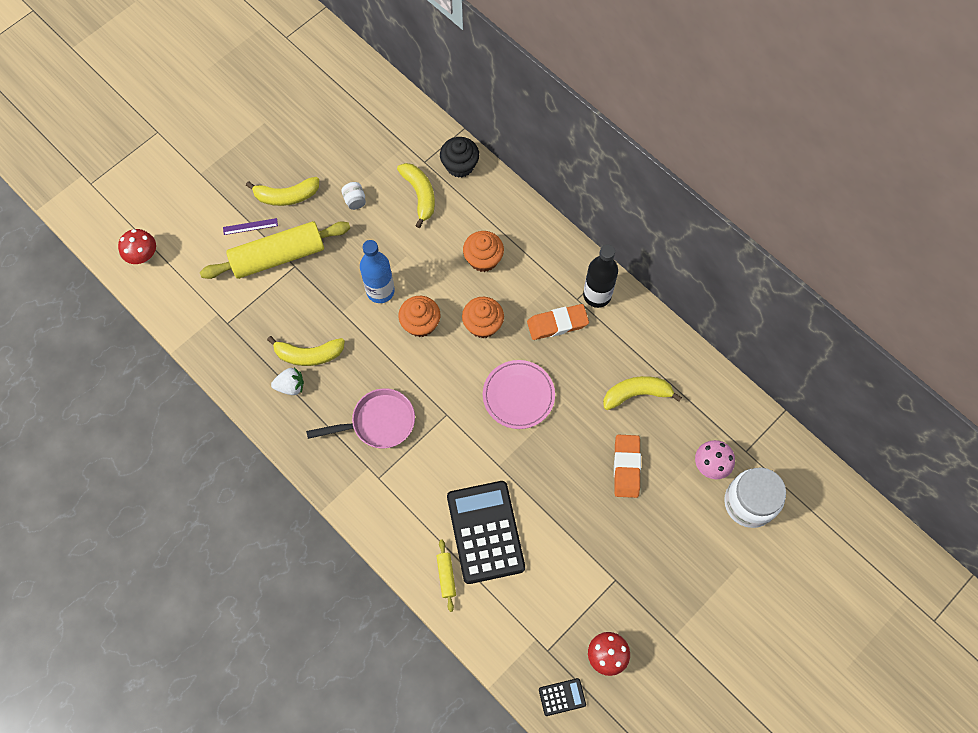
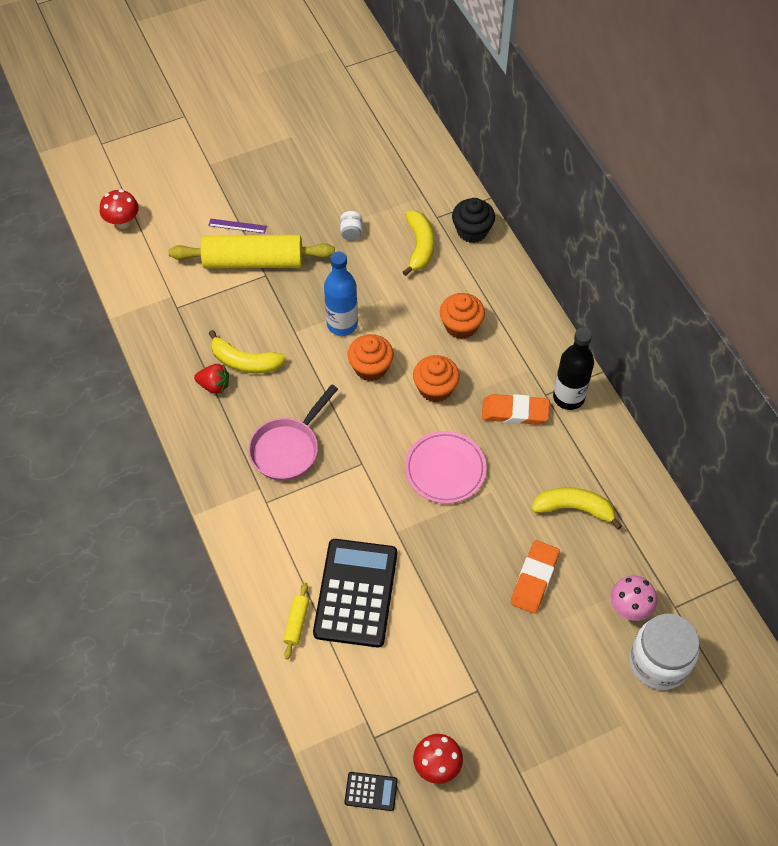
camera: 20 degrees right, 10 degrees down
yellow banana [246,177,319,206] -> none
white strawberry [271,368,304,395] -> red strawberry [194,364,229,394]
pink pan [306,388,415,448] -> pink pan turned 120 degrees clockwise [248,384,338,481]

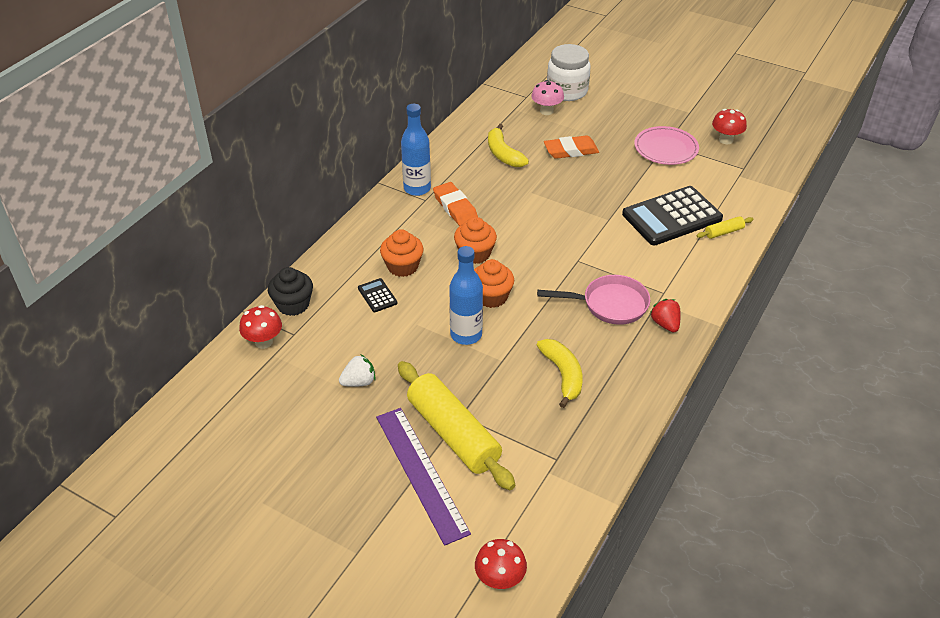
camera: 125 degrees left, 15 degrees down
red strawberry [194,364,229,394] -> red strawberry moved to [650,299,681,333]
purple ruler [208,219,267,233] -> purple ruler [376,408,471,546], size x2.42
white jar [340,211,363,241] -> white strawberry [339,354,376,387]
black calculator [345,772,398,811] -> black calculator moved to [358,278,397,312]
yellow banana [403,211,434,276] -> none
pink plate [405,431,487,504] -> pink plate moved to [634,126,699,165]
black bottle [553,328,594,410] -> blue bottle [401,104,431,196]
none -> red mushroom [239,305,282,349]

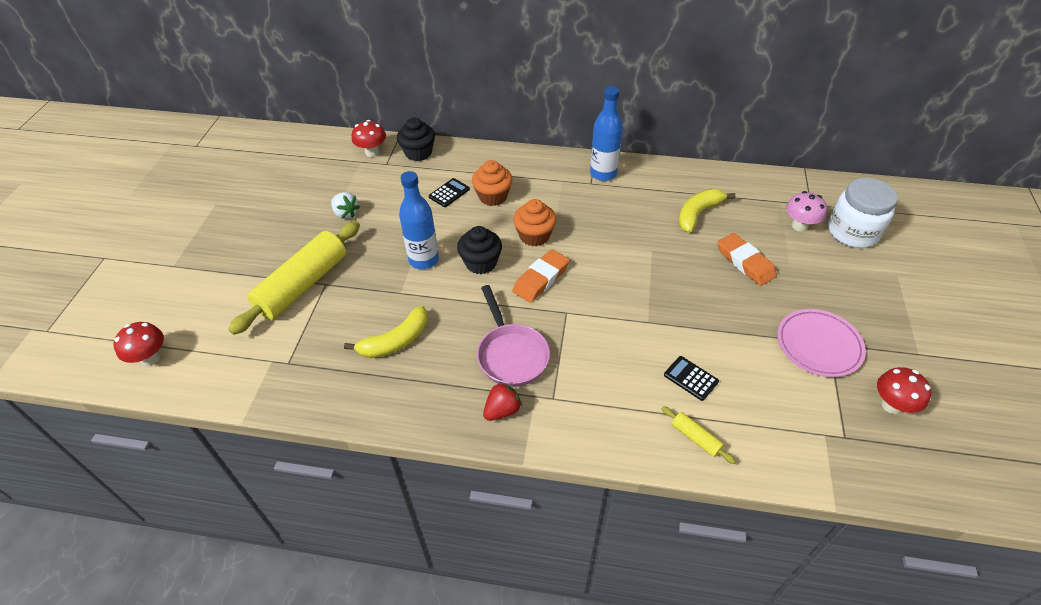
camera: 70 degrees right, 5 degrees up
purple ruler [376,408,471,546] -> none
orange eraser [433,182,478,226] -> orange eraser moved to [512,249,570,303]
orange cupcake [474,259,514,308] -> black cupcake [457,226,502,274]
black calculator [622,186,723,245] -> black calculator [664,356,719,401], size x0.43

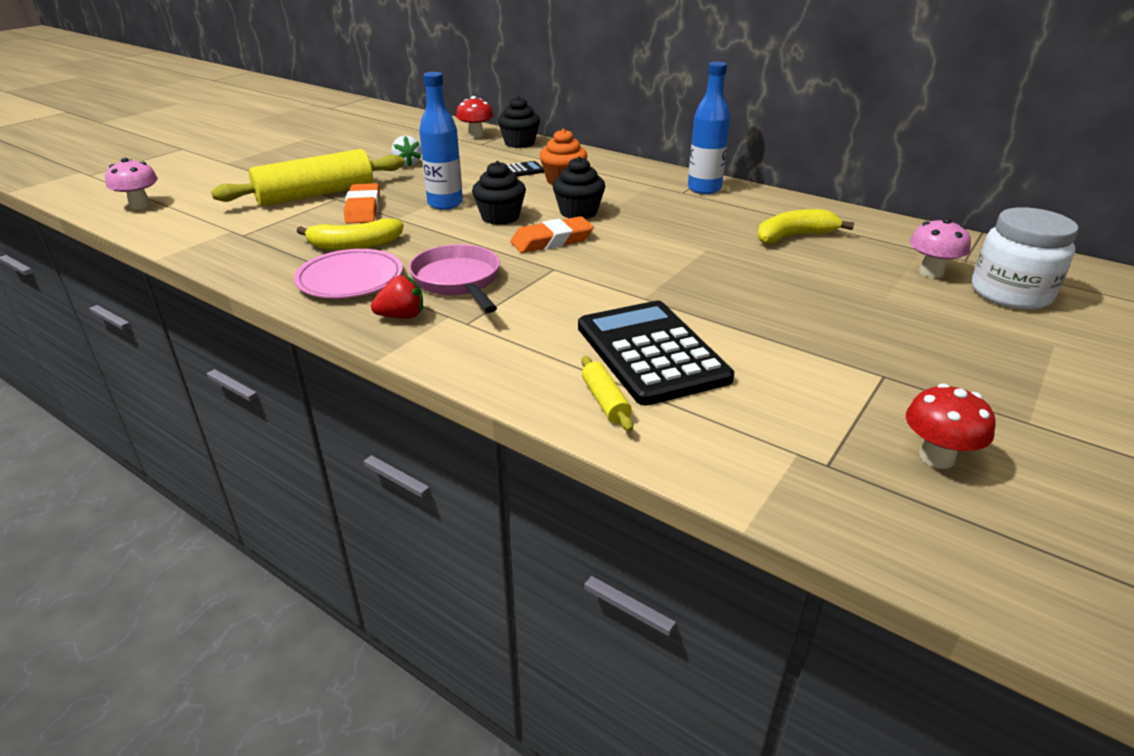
camera: 25 degrees right, 15 degrees down
red mushroom [114,322,164,366] -> pink mushroom [105,158,158,210]
pink pan [477,285,550,387] -> pink pan turned 150 degrees clockwise [409,244,500,313]
orange cupcake [513,199,556,246] -> black cupcake [553,157,605,219]
black calculator [664,356,719,401] -> black calculator [578,301,734,406], size x2.32
orange eraser [717,233,777,286] -> orange eraser moved to [344,183,380,224]
pink plate [777,309,866,377] -> pink plate moved to [294,249,403,298]

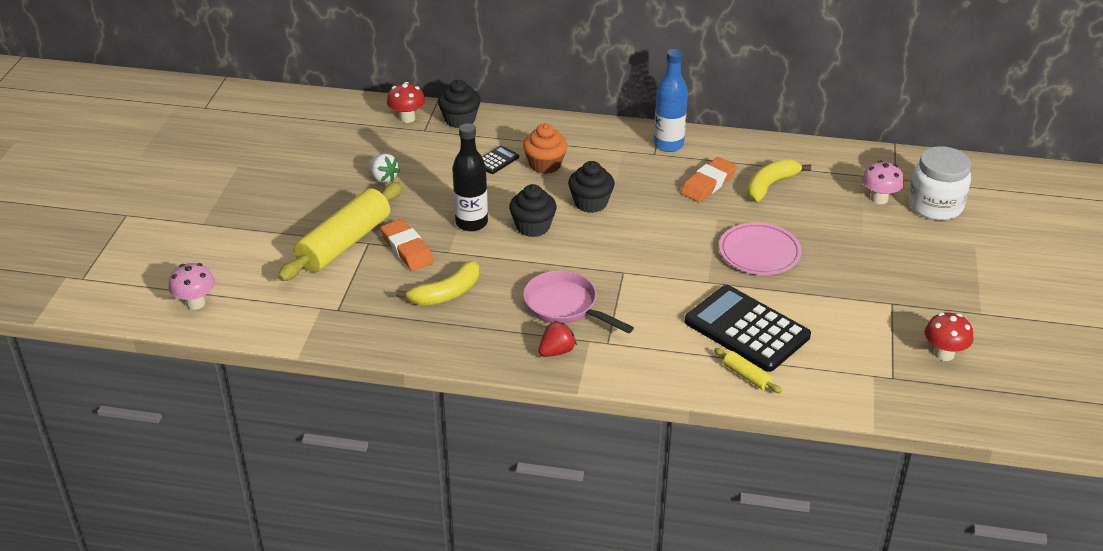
camera: 25 degrees left, 5 degrees up
pink plate [294,249,403,298] -> pink plate moved to [719,223,802,275]
blue bottle [419,72,463,210] -> black bottle [452,123,488,231]
orange eraser [510,216,594,253] -> orange eraser moved to [680,157,737,202]

